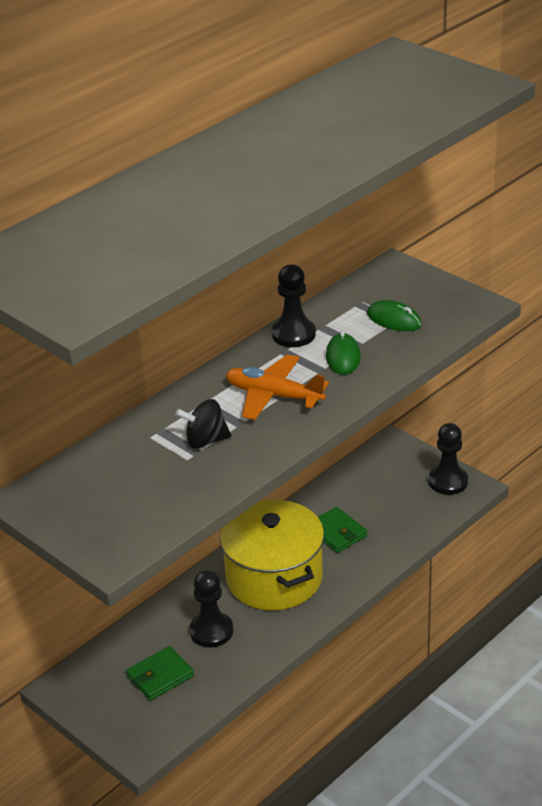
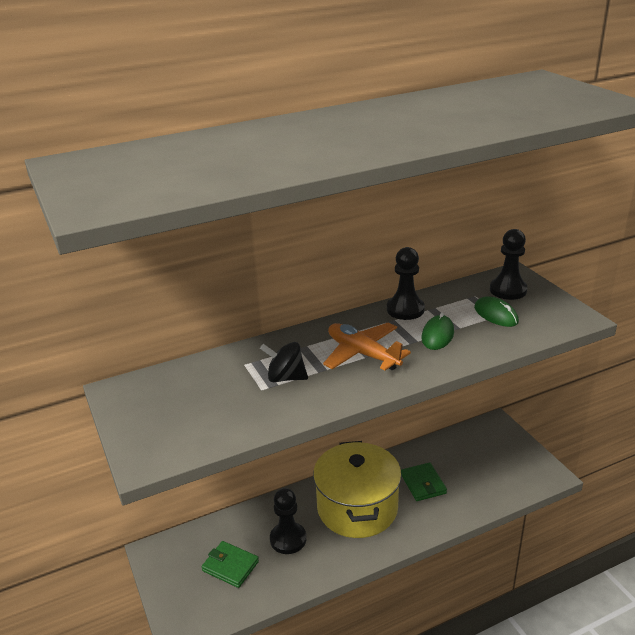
camera: 20 degrees right, 5 degrees down
green wallet [126,646,194,701] -> green wallet turned 45 degrees clockwise [202,541,259,588]
black pawn [429,423,468,495] -> black pawn moved to [490,229,528,300]

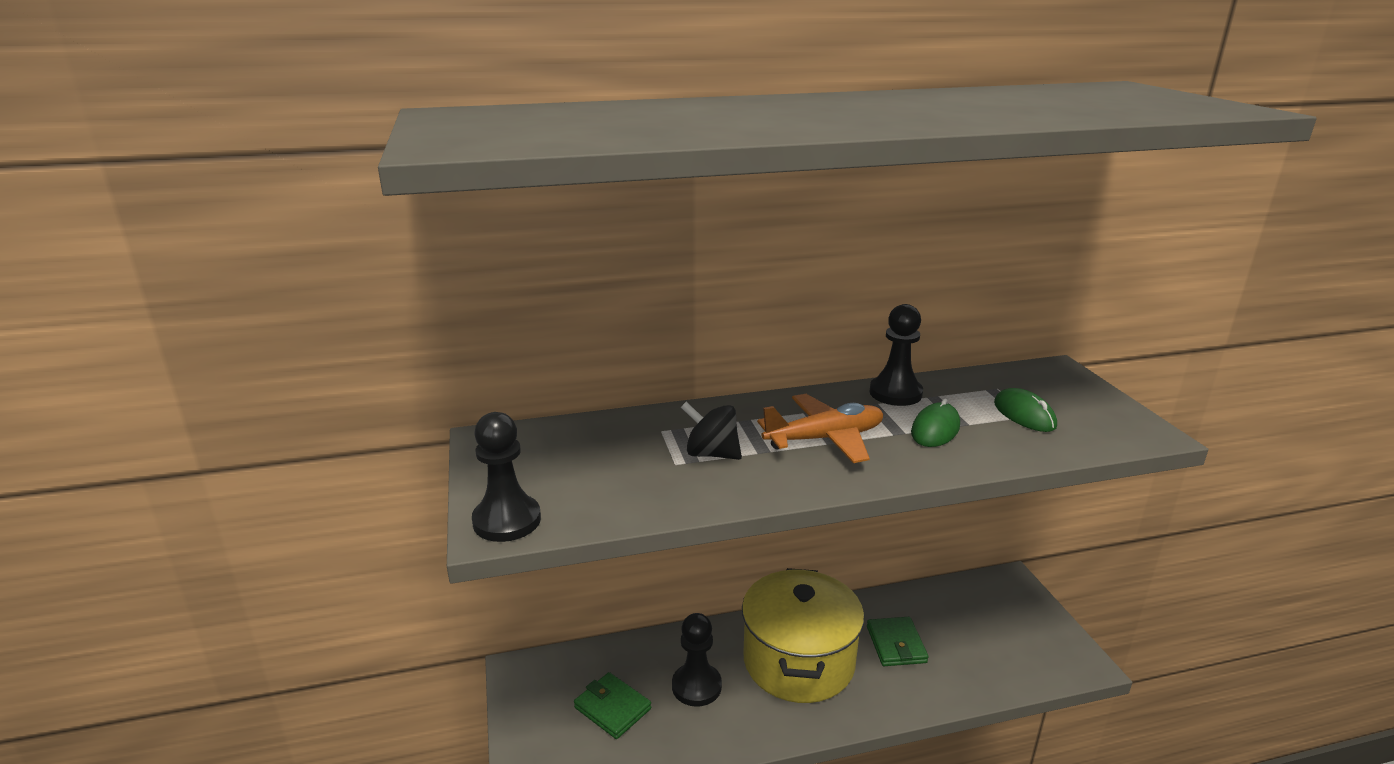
camera: 10 degrees right, 5 degrees down
orange plane [323,322,411,371] -> orange plane turned 105 degrees clockwise [757,394,883,463]
black pawn [490,229,528,300] -> black pawn moved to [472,412,541,542]

